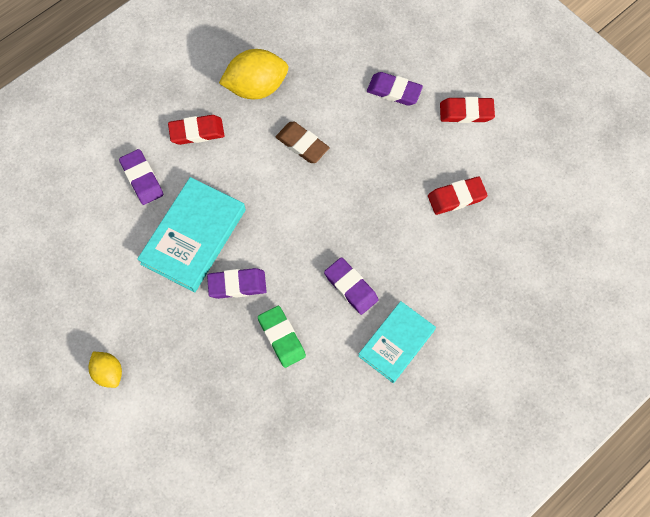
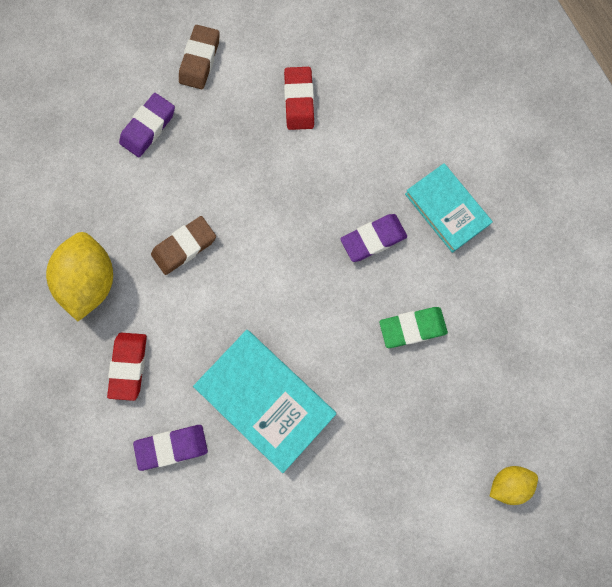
camera: 75 degrees left, 10 degrees up
yellow lemon [88,352,122,388] -> yellow lemon moved to [490,466,538,505]
purple eraser [207,268,267,299] -> none
red eraser [440,97,495,123] -> brown eraser [179,25,220,89]

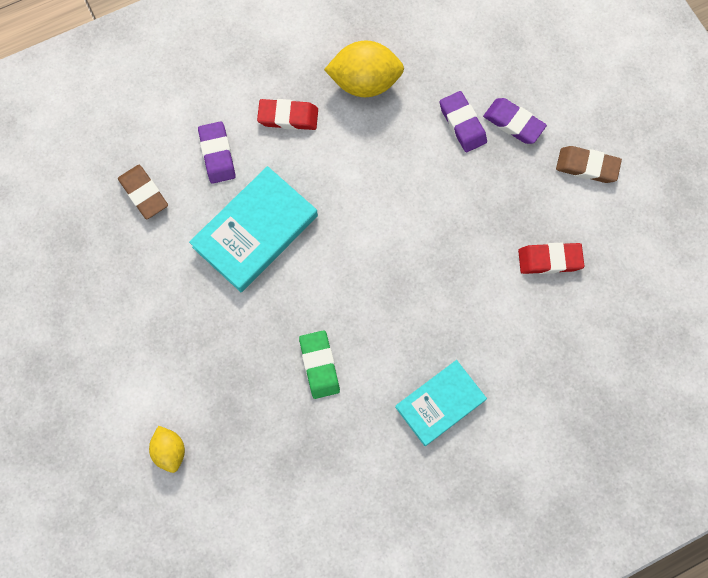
camera: 90 degrees right, 5 degrees down
brown eraser [151,216,216,275] -> brown eraser moved to [118,165,168,219]
purple eraser [340,214,407,262] -> purple eraser moved to [440,91,487,152]

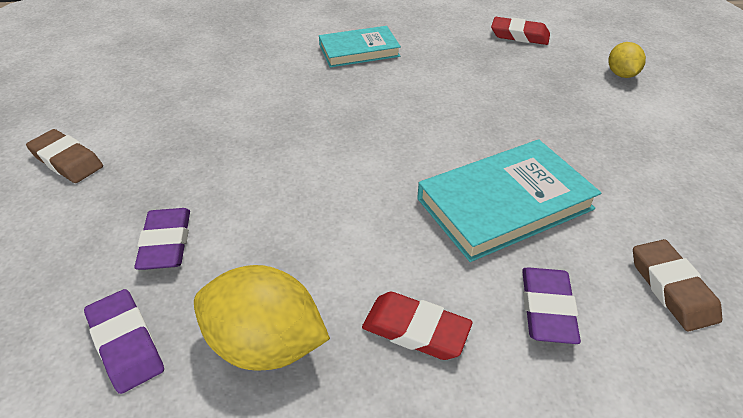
camera: 160 degrees left, 30 degrees down
green eraser [299,330,340,399] -> none
purple eraser [483,98,547,144] -> purple eraser moved to [84,289,164,394]
red eraser [518,243,584,274] -> red eraser moved to [491,17,550,45]

